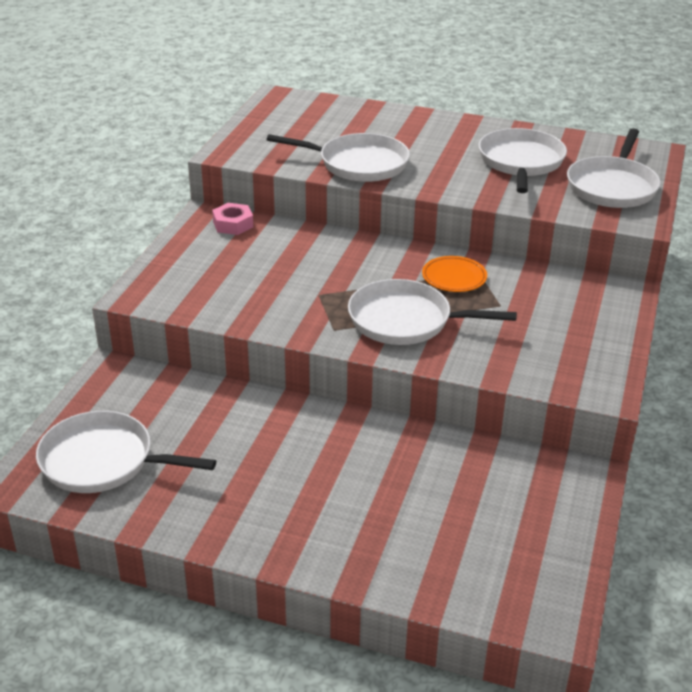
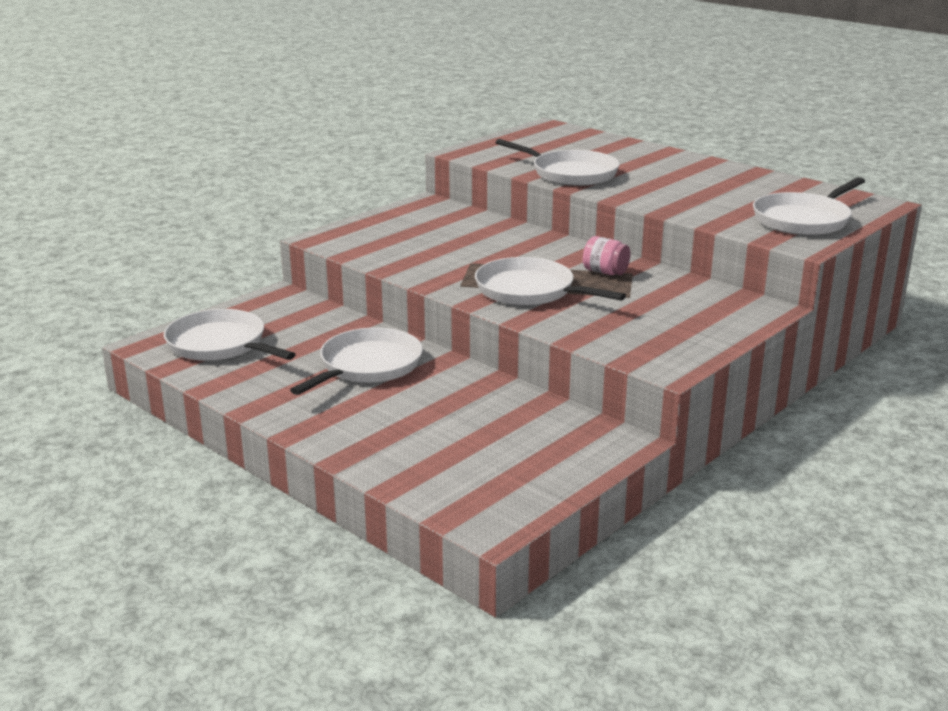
camera: 25 degrees right, 10 degrees down
pink nut [212,203,253,235] -> none
orange plate [422,256,487,292] -> pink jar [583,236,630,275]
white pan [478,128,567,193] -> white pan moved to [290,328,423,395]

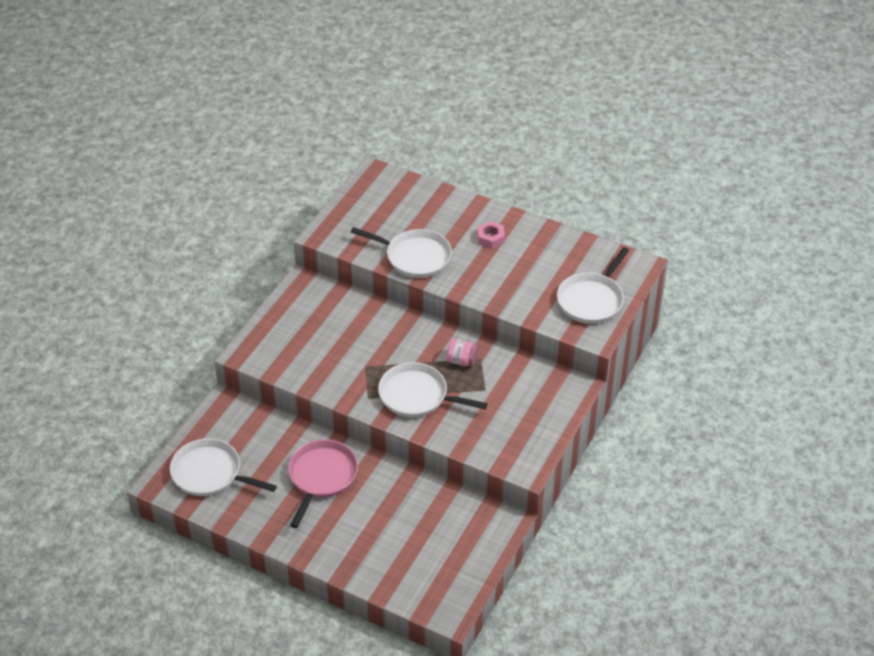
camera: 15 degrees left, 20 degrees up
white pan [290,328,423,395] -> pink pan [288,440,358,528]
none -> pink nut [477,221,505,248]

